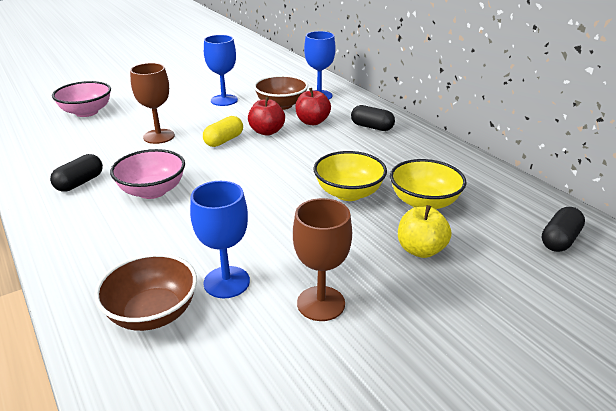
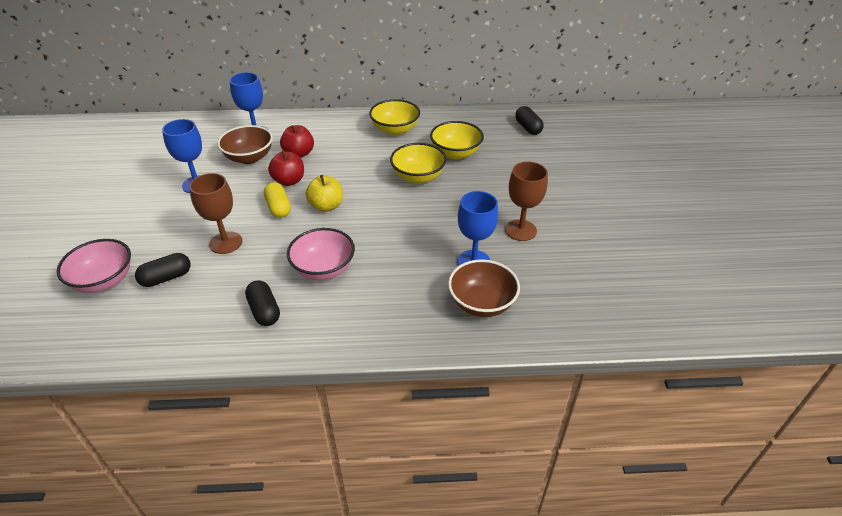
camera: 60 degrees left, 10 degrees up
black capsule [351,105,395,131] -> black capsule moved to [135,253,191,287]
yellow apple [398,205,452,258] -> yellow apple moved to [305,175,343,212]
none -> yellow bowl [369,99,420,136]

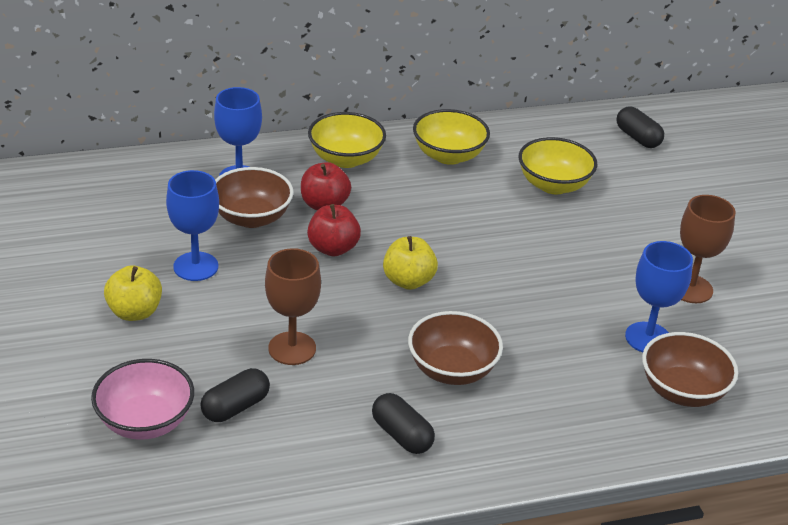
camera: 15 degrees left, 5 degrees down
yellow capsule [264,182,291,218] -> none
pink bowl [287,228,355,280] -> brown bowl [408,311,503,385]
yellow bowl [390,143,447,184] -> yellow bowl moved to [308,112,386,168]
none -> yellow apple [104,265,162,321]

